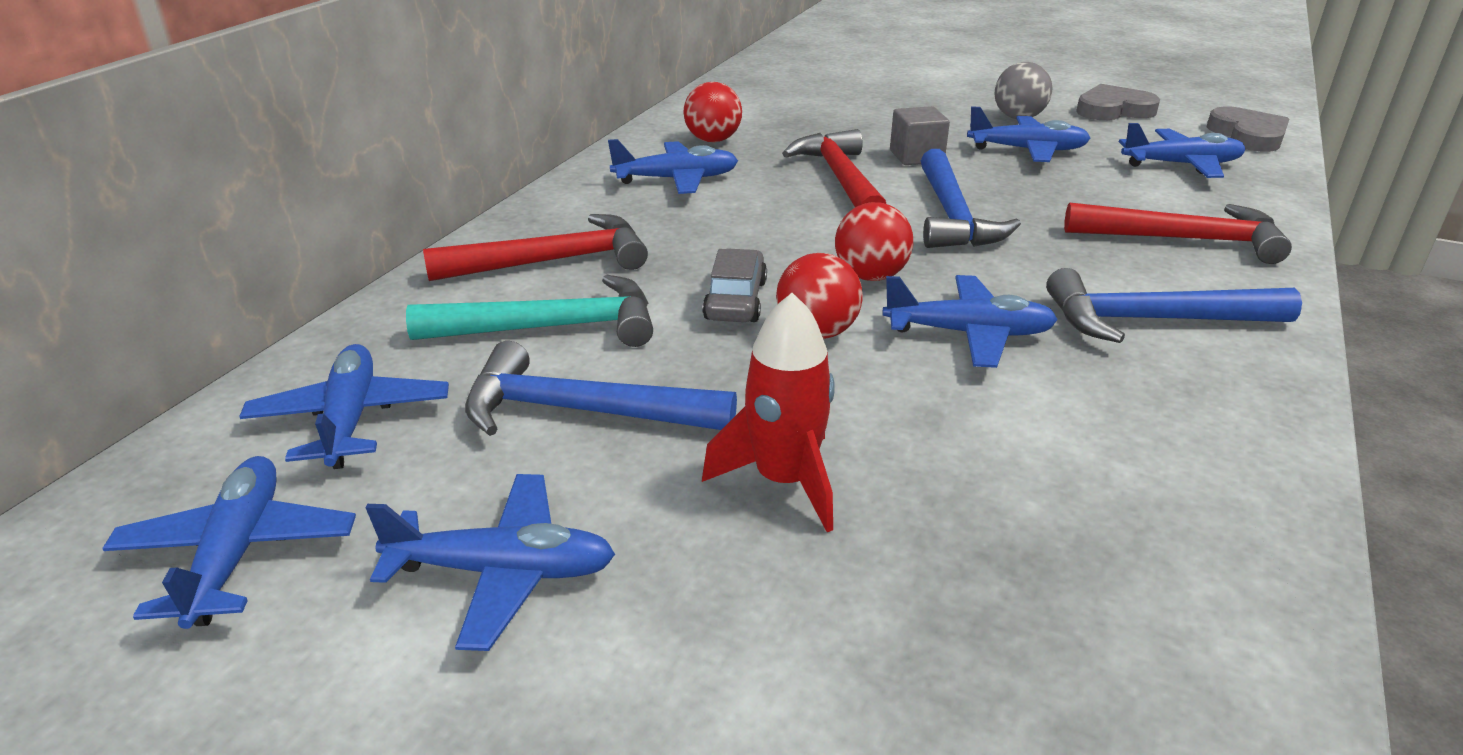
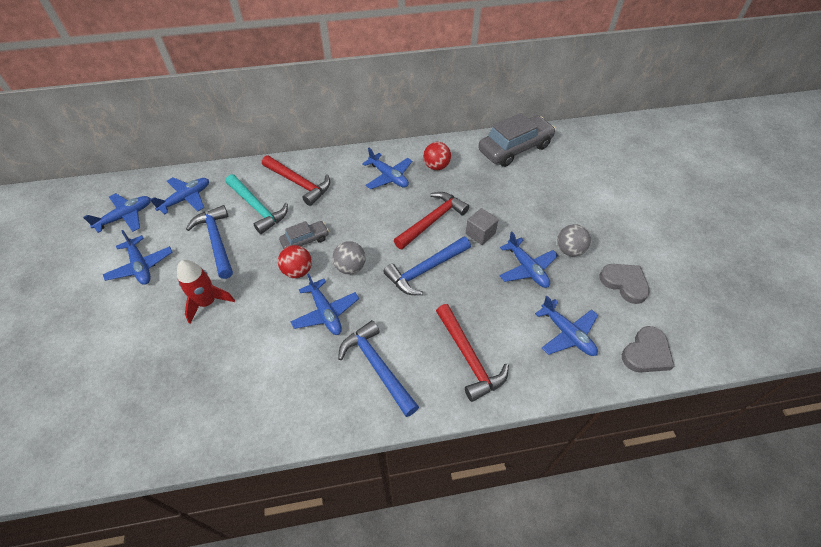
camera: 55 degrees right, 20 degrees up
red ball [835,202,913,281] -> grey ball [332,241,366,274]
none -> grey car [478,113,556,167]

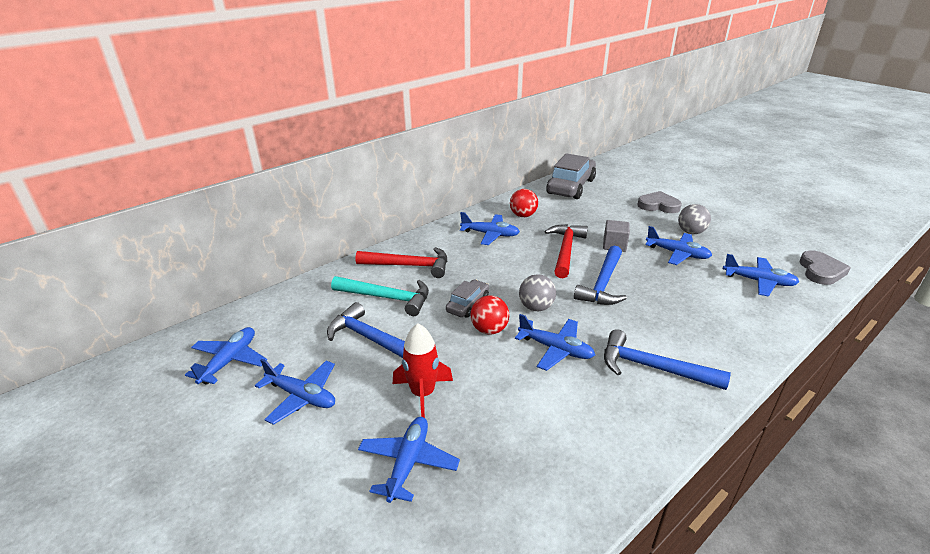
camera: 30 degrees left, 20 degrees down
blue plane [150,177,209,215] -> blue plane moved to [358,417,460,503]
red hammer [436,304,509,402] -> none
grey heart [600,264,650,304] -> grey heart moved to [637,191,682,213]

